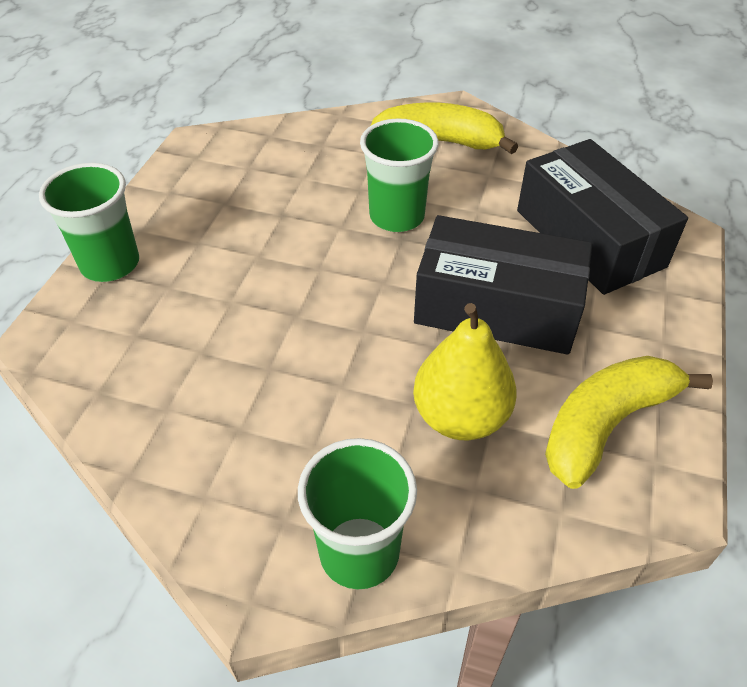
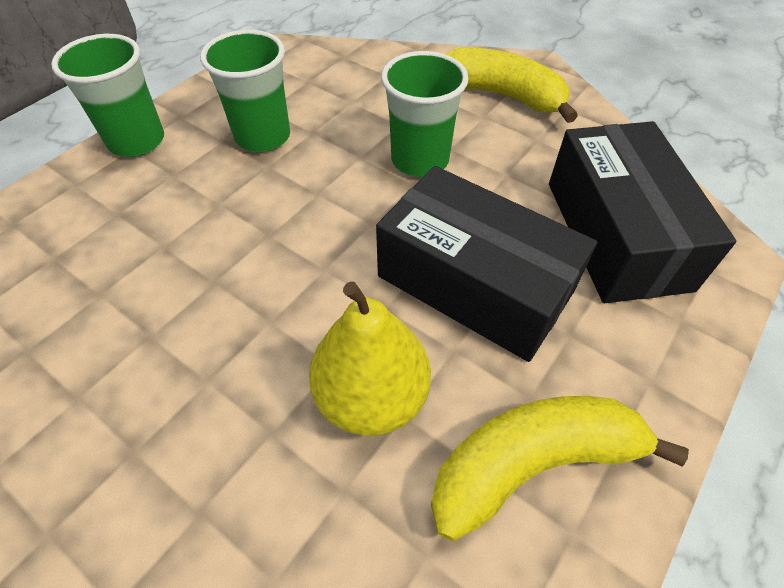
camera: 20 degrees right, 5 degrees up
green cup [298,438,417,589] -> green cup moved to [200,30,290,152]

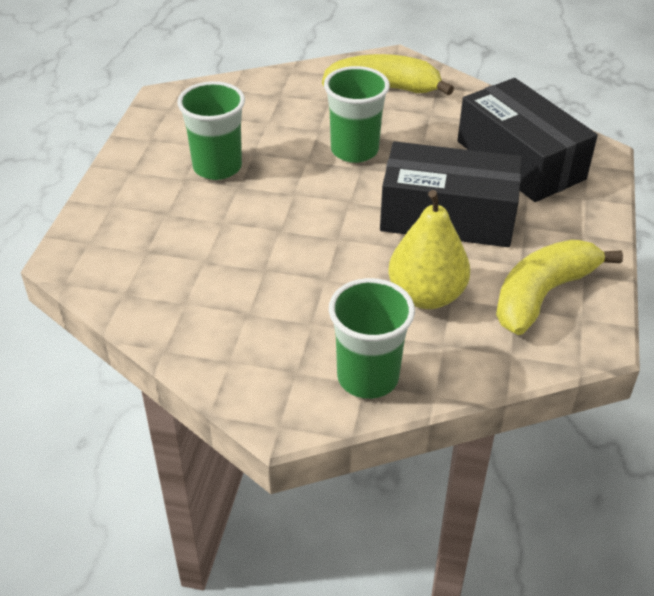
camera: 25 degrees left, 10 degrees down
green cup [51,34,164,157] -> green cup moved to [329,278,415,399]

